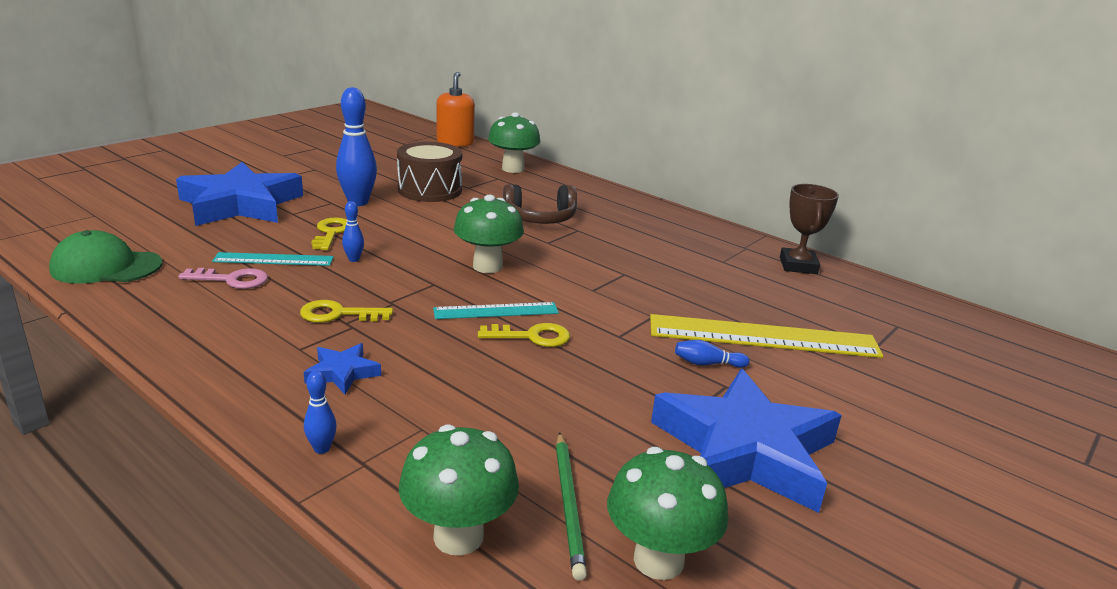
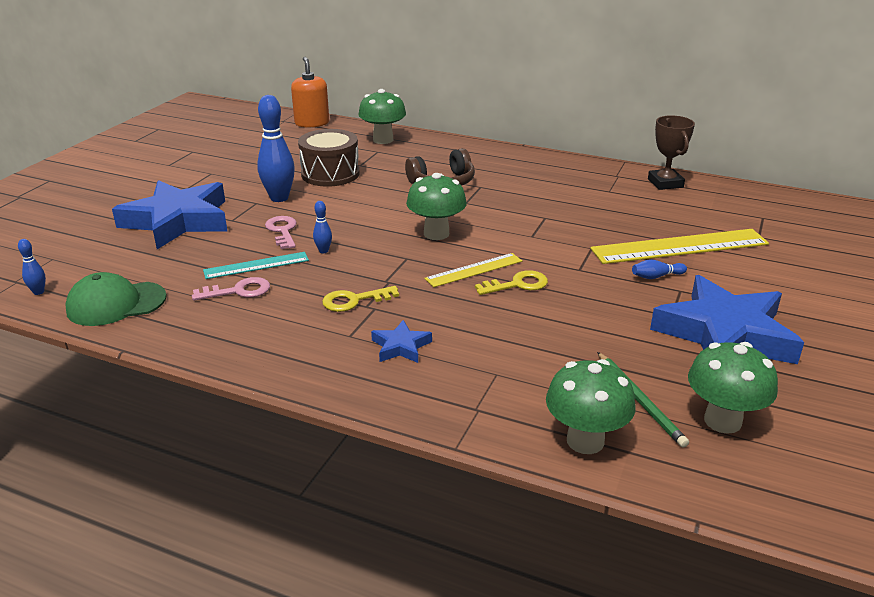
camera: 15 degrees left, 5 degrees up
blue bowling pin [304,371,337,454] -> blue bowling pin moved to [18,239,46,295]
yellow key [311,218,347,250] -> pink key [265,216,297,249]
turquoise ruler [433,302,559,319] -> yellow ruler [424,253,522,287]

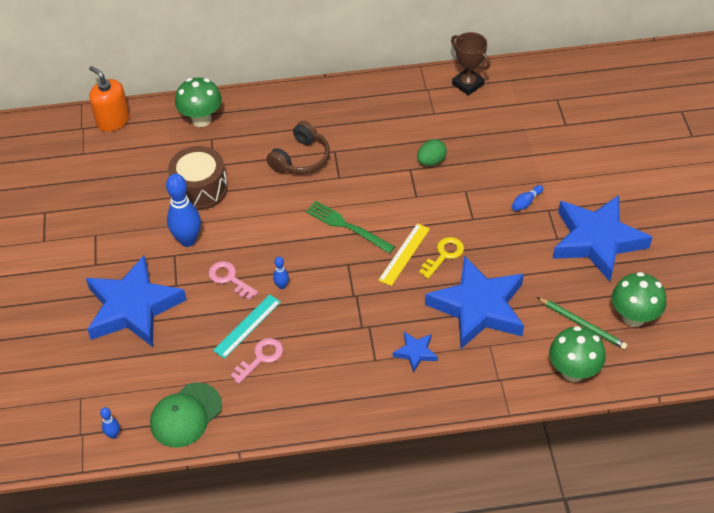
camera: 30 degrees left, 20 degrees up
yellow key [322,286,399,312] -> none
green mushroom [406,173,467,240] -> green fork [306,201,395,254]
yellow ruler [590,229,769,264] -> none
none -> green egg [417,139,447,166]
none -> blue star [425,255,524,349]

